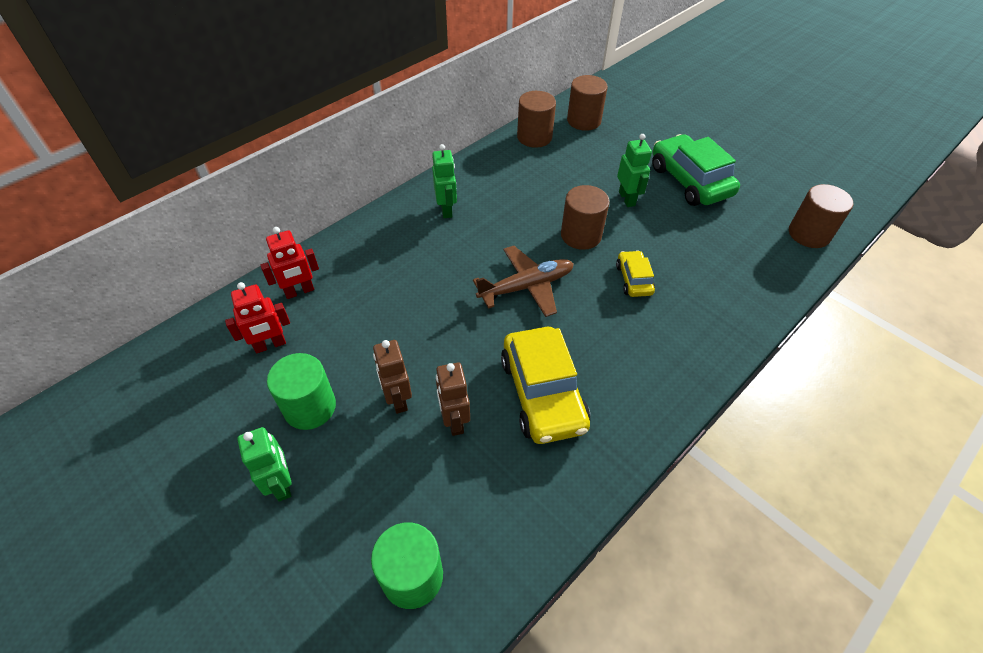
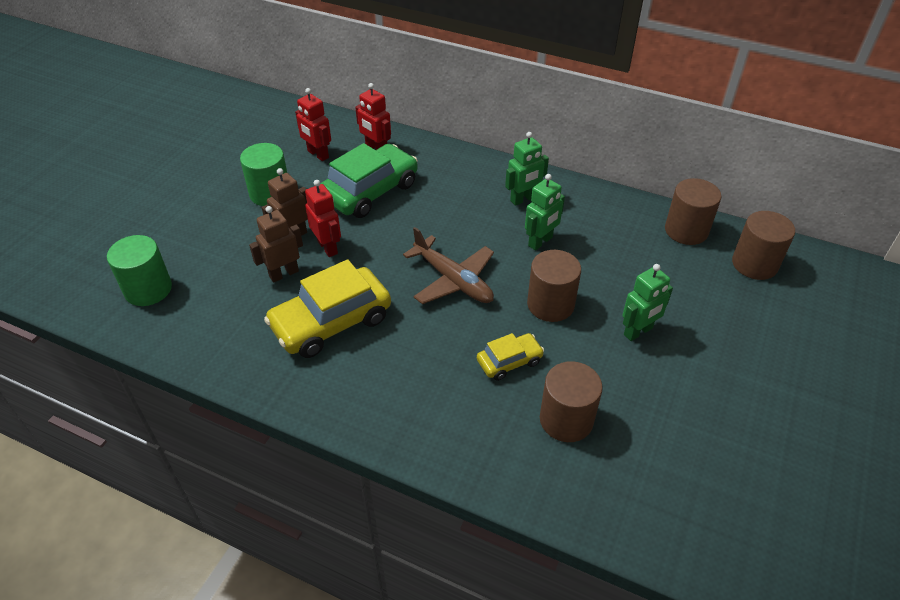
camera: 70 degrees right, 5 degrees down
green robot [237,427,291,502] -> green robot moved to [525,174,565,251]
green car [652,134,740,206] -> green car moved to [320,143,418,218]
brown cylinder [789,184,853,248] -> brown cylinder moved to [540,361,603,442]
none -> red robot [305,180,341,257]

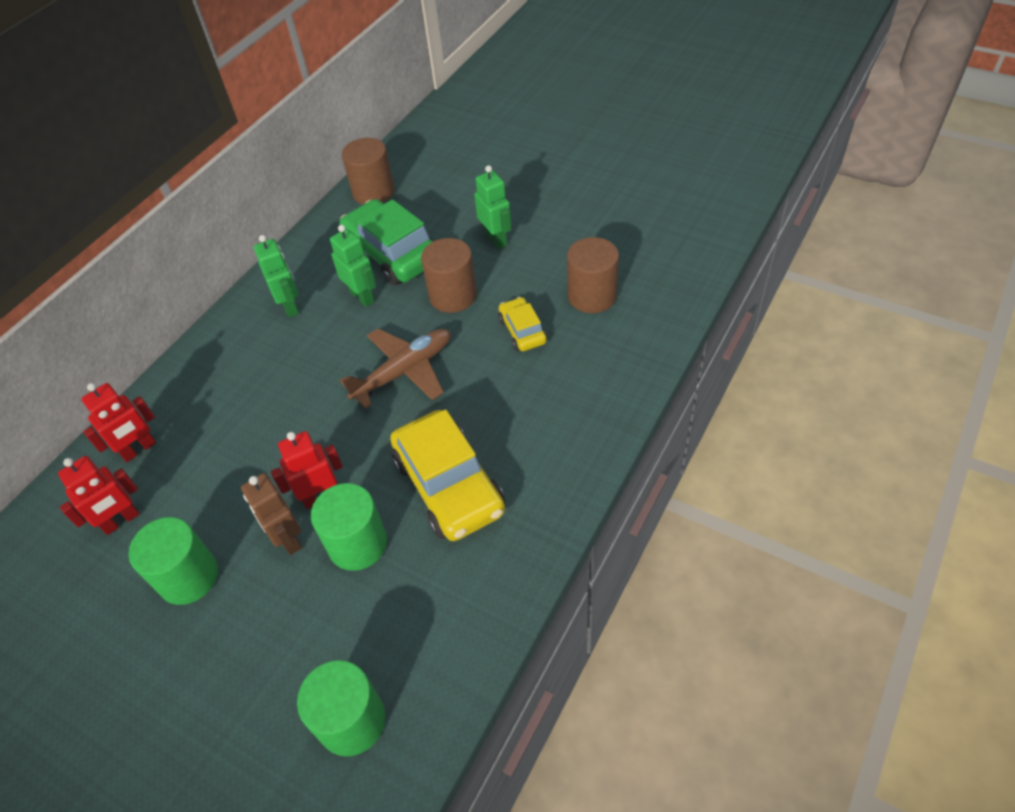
camera: 80 degrees left, 5 degrees up
brown robot [249,206,303,282] -> green cylinder [311,483,387,571]
green car [320,143,418,218] -> green car moved to [339,199,434,285]
brown cylinder [732,211,795,280] -> none

